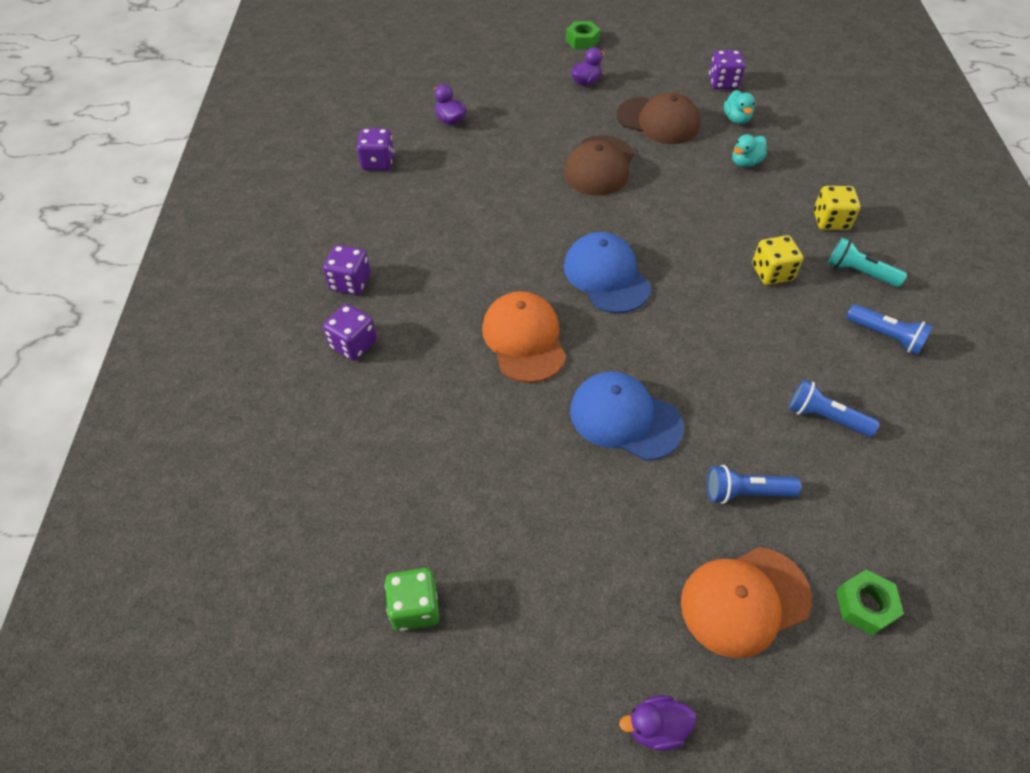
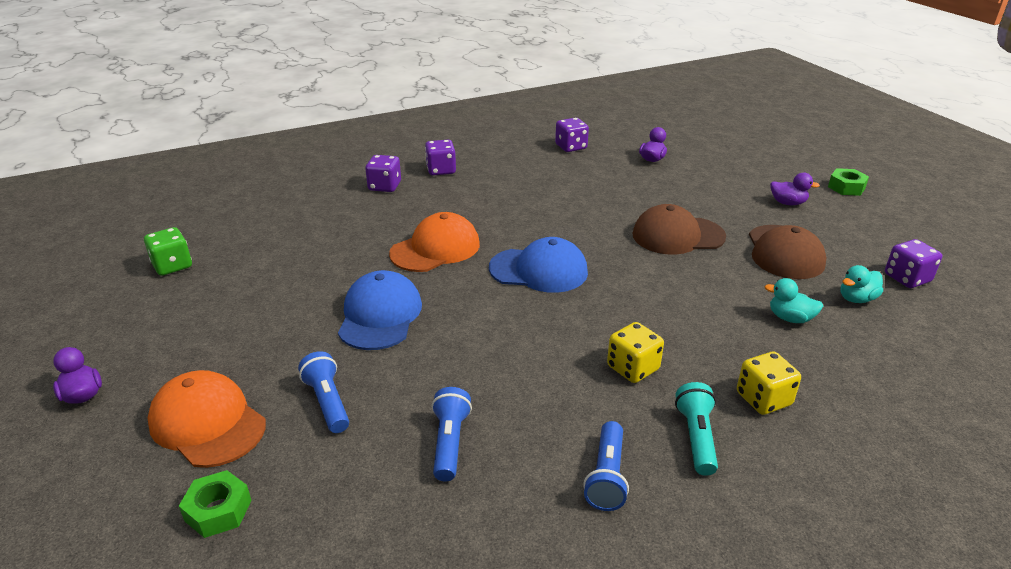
camera: 65 degrees right, 20 degrees down
blue cap [564,232,651,313] -> blue cap turned 60 degrees clockwise [489,237,588,293]

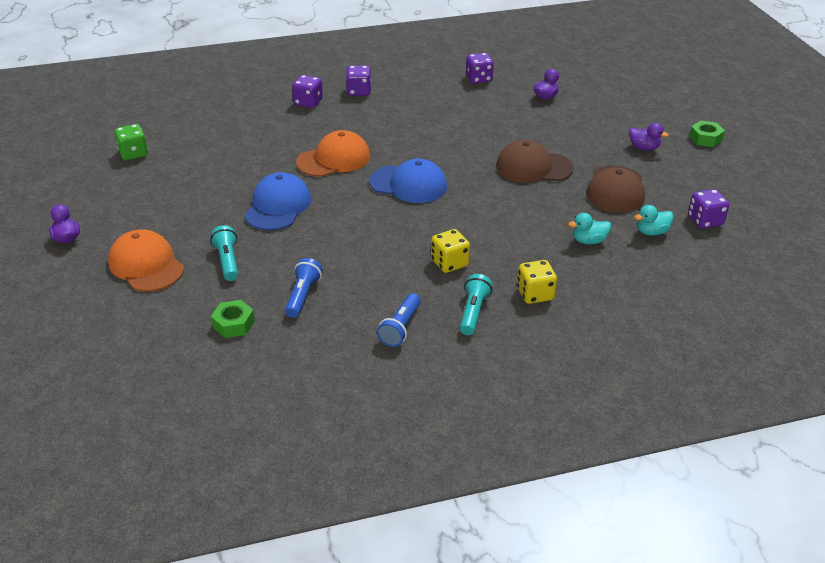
camera: 10 degrees right, 5 degrees up
green nut [179,470,252,538] -> green nut moved to [211,300,255,338]
blue flashlight [298,351,349,433] -> turquoise flashlight [210,225,238,281]
turquoise duck [764,278,823,323] -> turquoise duck turned 45 degrees counterclockwise [568,213,611,244]

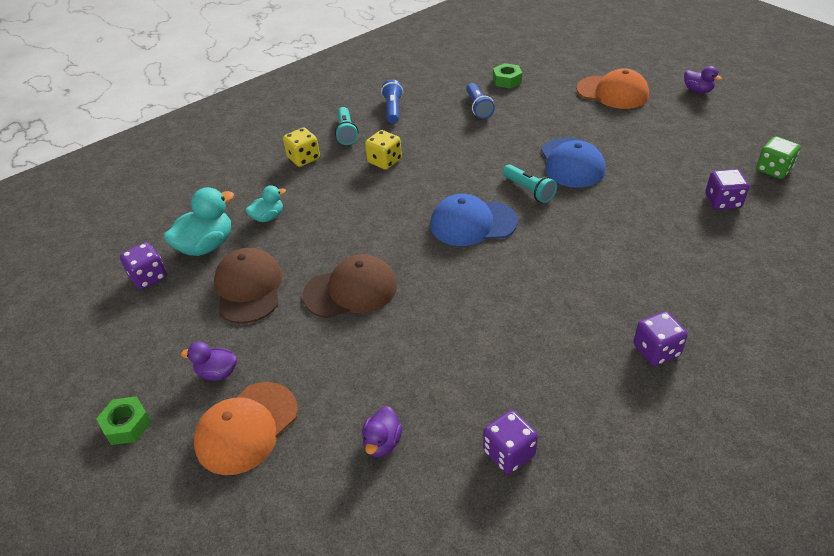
camera: 160 degrees right, 5 degrees up
turquoise flashlight [210,225,238,281] -> turquoise flashlight moved to [502,165,557,203]
purple dice [292,75,323,108] -> purple dice moved to [705,169,749,210]
orange cap [296,130,370,177] -> orange cap moved to [194,382,298,475]
turquoise duck [634,205,674,236] -> turquoise duck [164,187,234,256], size x1.73

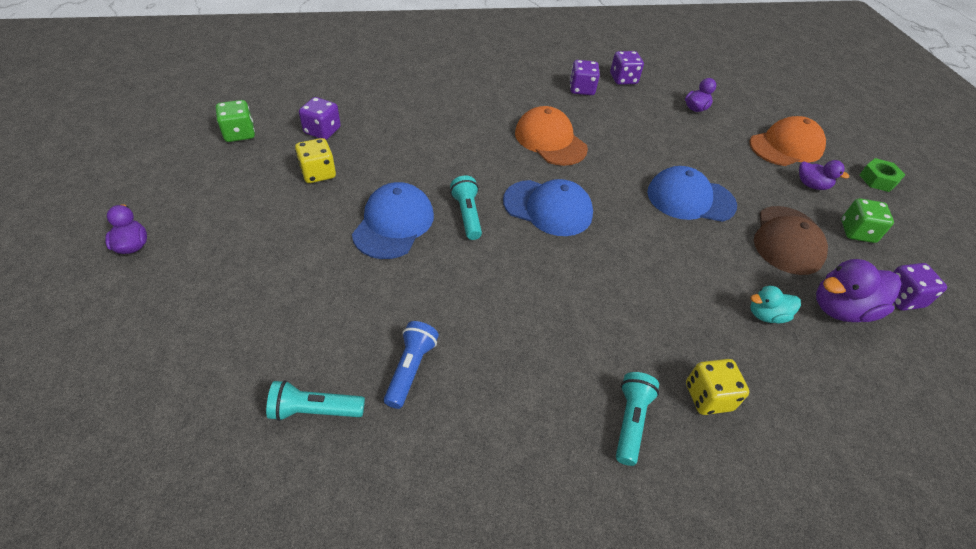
camera: 160 degrees left, 5 degrees up
turquoise duck [164,187,234,256] -> purple duck [816,259,902,322]
brown cap [302,254,397,318] -> blue cap [647,166,737,222]
yellow dice [365,130,402,170] -> yellow dice moved to [295,138,336,183]
blue flashlight [381,80,403,124] -> none
green nut [493,63,522,88] -> turquoise flashlight [266,380,365,421]
orange cap [576,68,649,109] -> orange cap moved to [515,106,588,166]
purple dice [633,311,688,366] -> purple dice moved to [570,60,600,95]
none -> green dice [841,198,894,243]

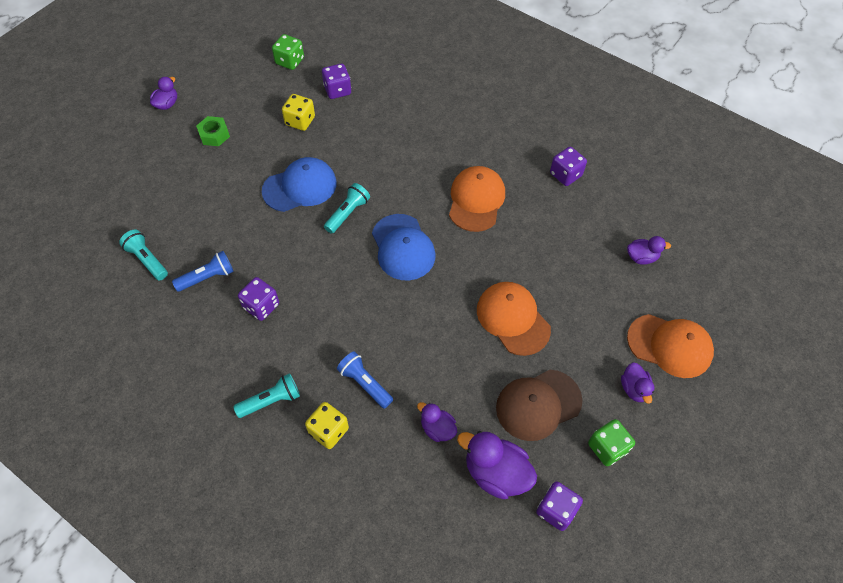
camera: 50 degrees right, 10 degrees up
purple dice [610,51,644,85] -> purple dice moved to [238,277,279,321]
blue cap [647,166,737,222] -> orange cap [477,282,551,356]
turquoise duck [750,286,801,323] -> purple duck [417,402,457,442]
green nut [859,158,905,192] -> green nut moved to [196,116,230,146]
none -> blue flashlight [337,351,393,409]

